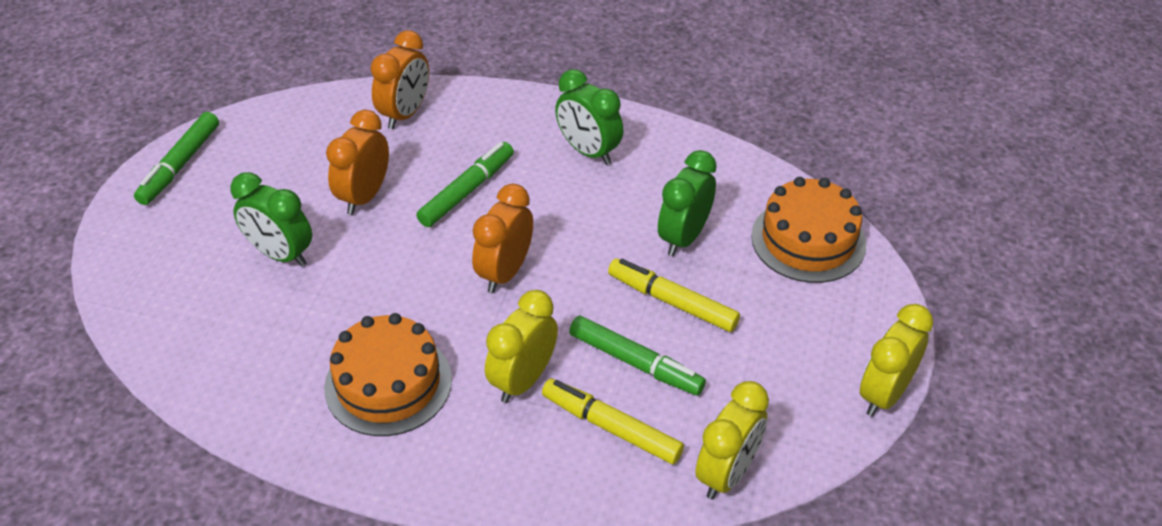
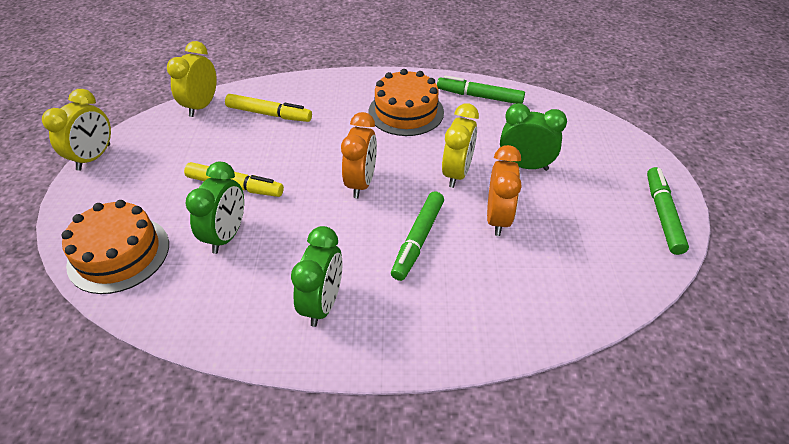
camera: 165 degrees right, 0 degrees up
orange clock [370,30,429,129] -> none
yellow clock [485,290,558,403] -> yellow clock moved to [442,104,479,188]
green clock [555,69,623,165] -> green clock turned 75 degrees clockwise [291,226,343,327]
green marker [569,316,706,396] -> green marker moved to [437,75,525,104]

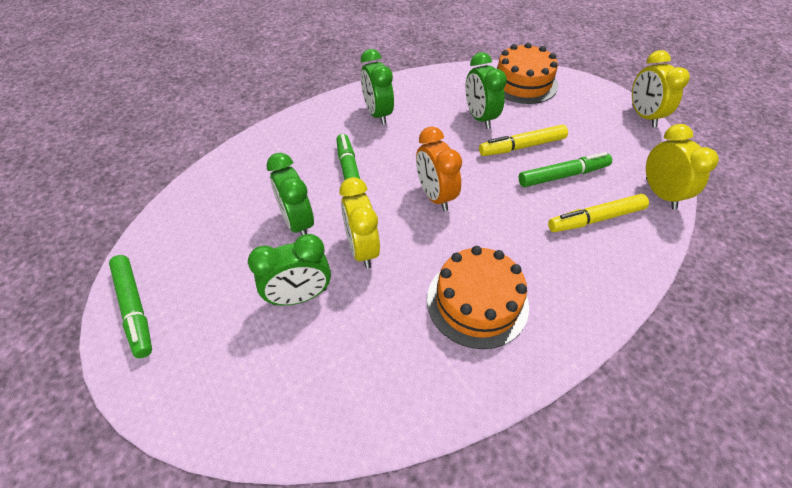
camera: 145 degrees right, 5 degrees up
green marker [437,75,525,104] -> green marker moved to [519,152,612,187]
orange clock [487,145,522,236] -> green clock [266,153,314,235]

